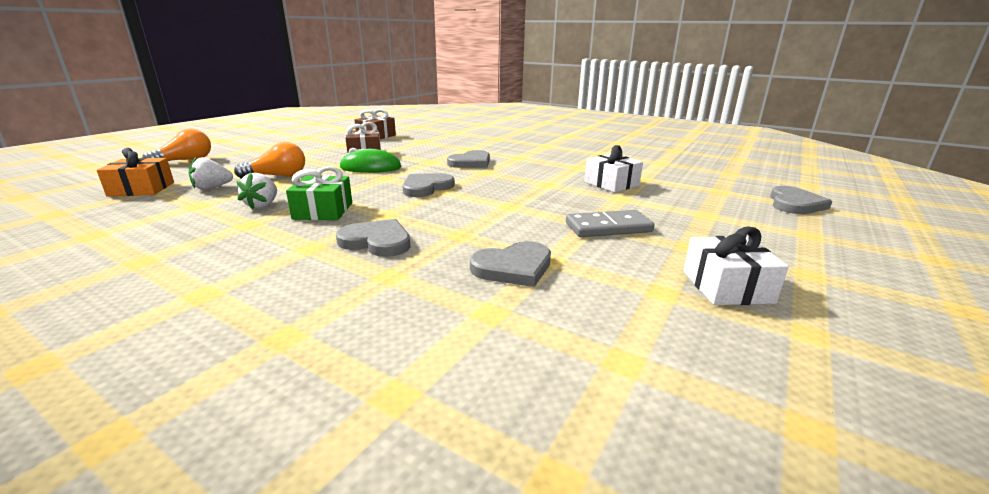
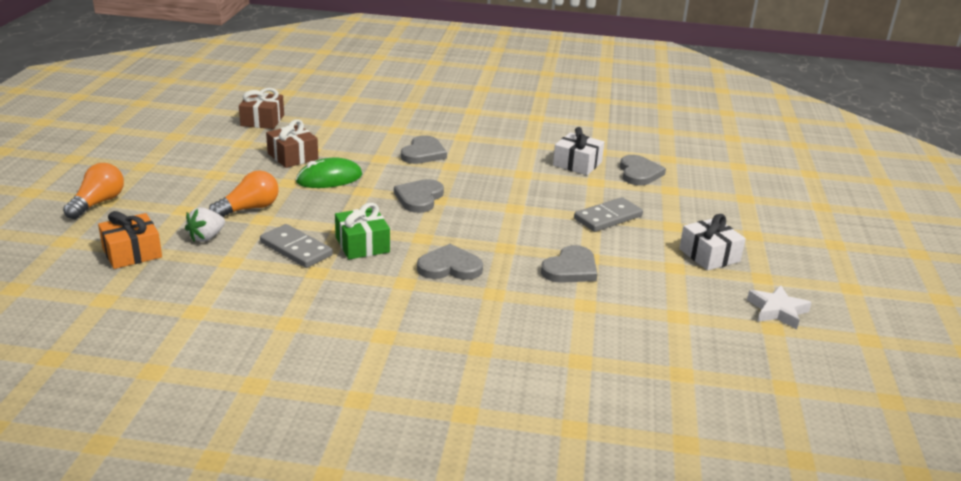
camera: 25 degrees left, 5 degrees up
white strawberry [237,173,277,209] -> grey domino [260,224,333,268]
grey heart [770,186,832,214] -> grey heart moved to [620,155,666,186]
none -> white star [747,285,812,329]

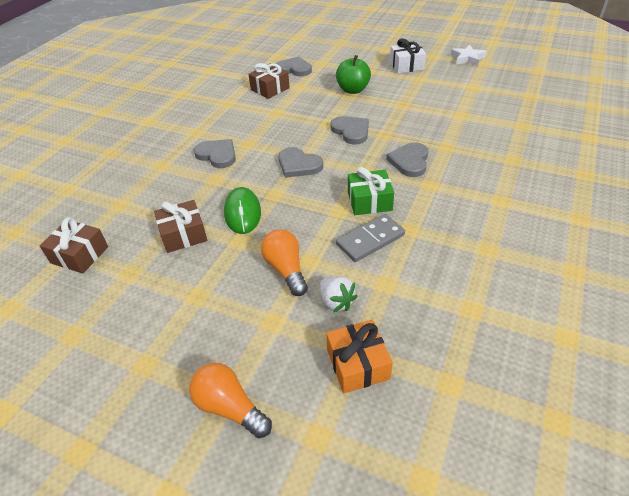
camera: 70 degrees left, 15 degrees up
grey heart [541,245,597,283] -> grey heart moved to [331,116,369,144]
white gift [553,127,604,175] -> brown gift [249,63,290,99]
grey domino [574,197,643,232] -> green apple [336,55,371,94]

